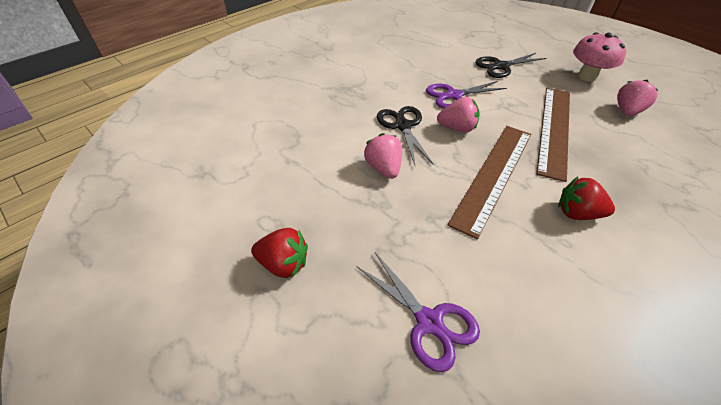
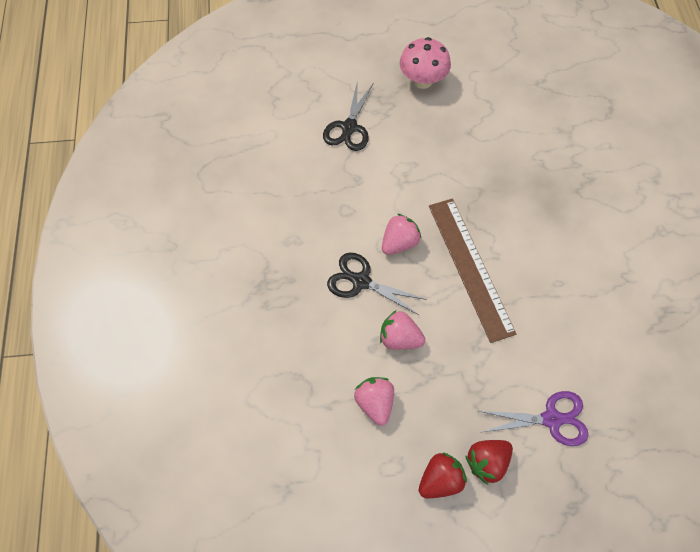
camera: 50 degrees left, 15 degrees up
purple scissors [426,81,507,109] -> none
brown ruler [536,88,570,182] -> none
red strawberry [558,177,615,220] -> red strawberry moved to [465,440,513,485]
pink strawberry [617,80,658,116] -> pink strawberry moved to [354,377,394,426]

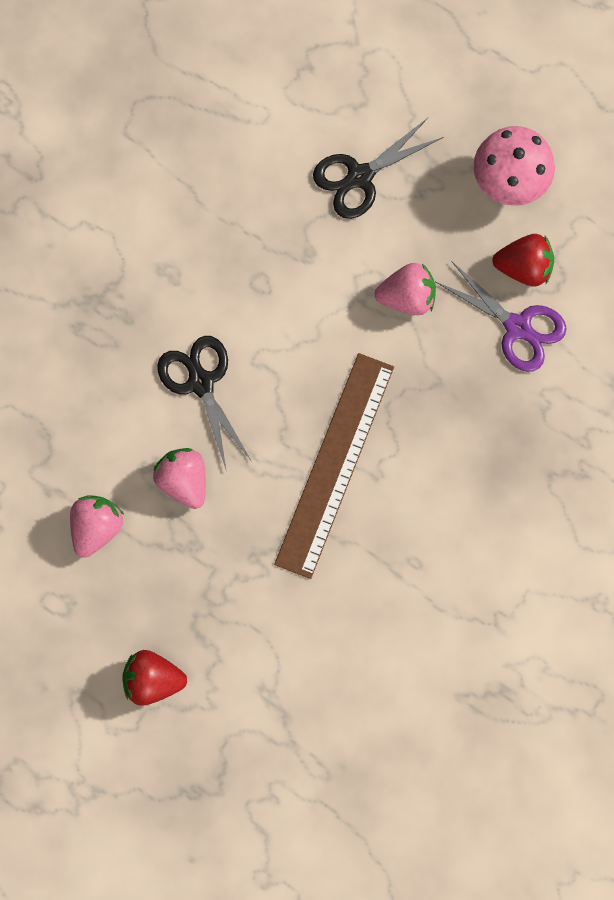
camera: 40 degrees right, 15 degrees up
pink strawberry [382,214,421,255] -> pink strawberry moved to [375,263,436,315]
red strawberry [419,452,467,498] -> red strawberry moved to [492,234,554,286]
purple scissors [479,391,589,446] -> purple scissors moved to [436,261,567,372]

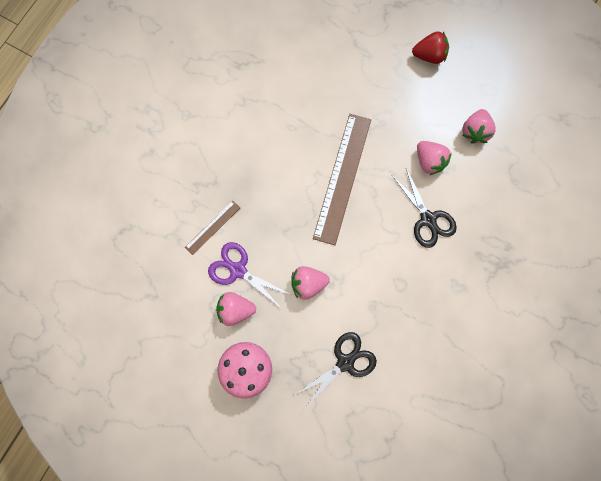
camera: 175 degrees right, 0 degrees up
red strawberry [492,234,554,286] -> pink strawberry [216,292,256,326]
none -> brown ruler [185,201,240,255]

